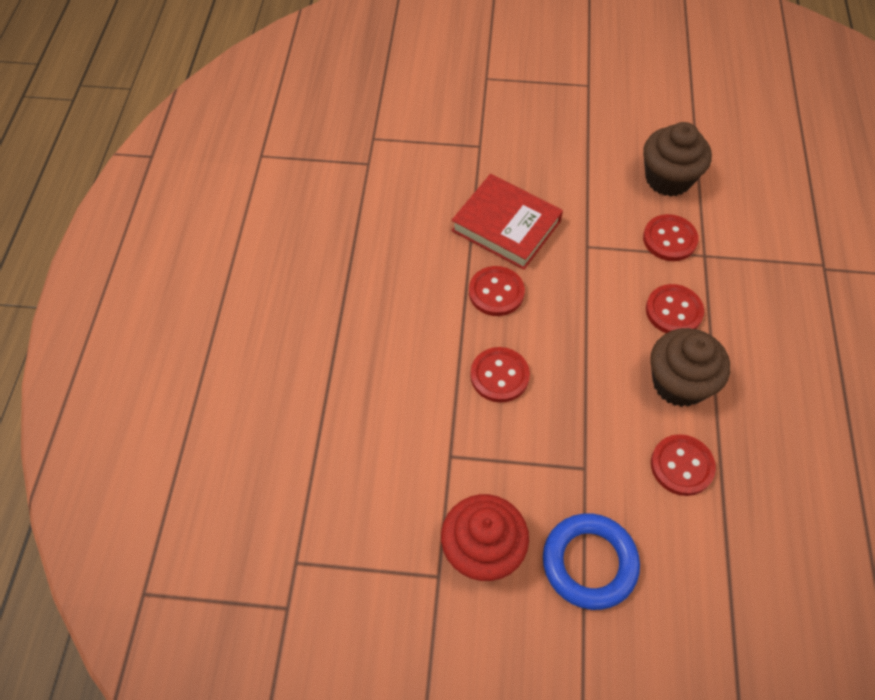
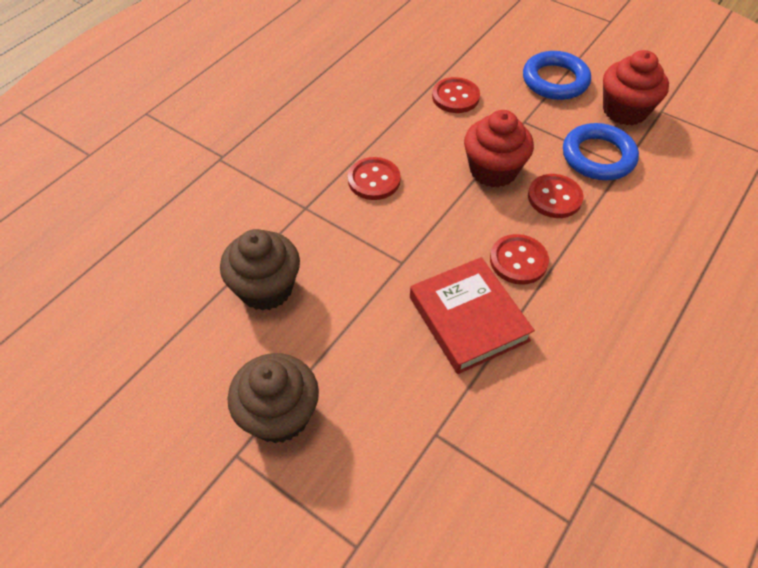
camera: 150 degrees left, 5 degrees down
red button [643,214,699,261] -> none
brown cupcake [650,328,730,407] -> brown cupcake moved to [227,353,319,443]
none -> red cupcake [464,110,534,187]
none -> blue ring [563,123,639,180]

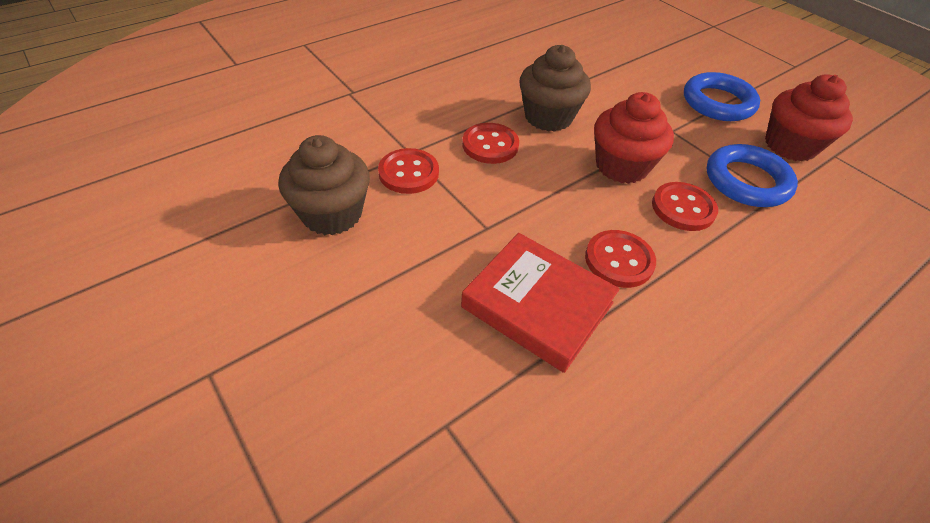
camera: 15 degrees right, 5 degrees down
brown cupcake [227,353,319,443] -> brown cupcake moved to [519,45,591,132]
red book [410,257,535,374] -> red book turned 45 degrees counterclockwise [461,233,620,373]
red button [432,77,480,113] -> red button moved to [378,148,439,194]

